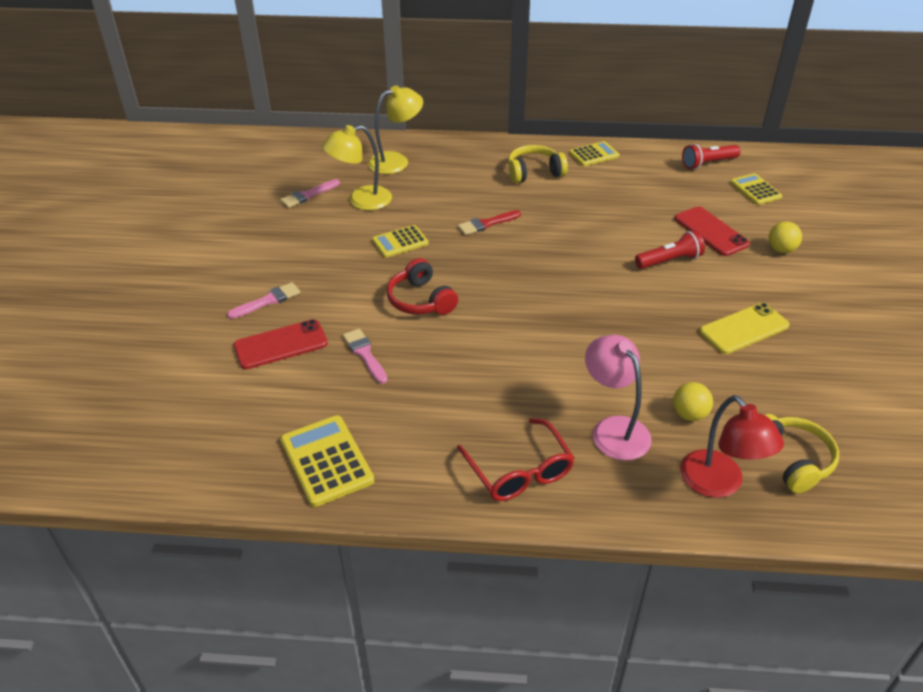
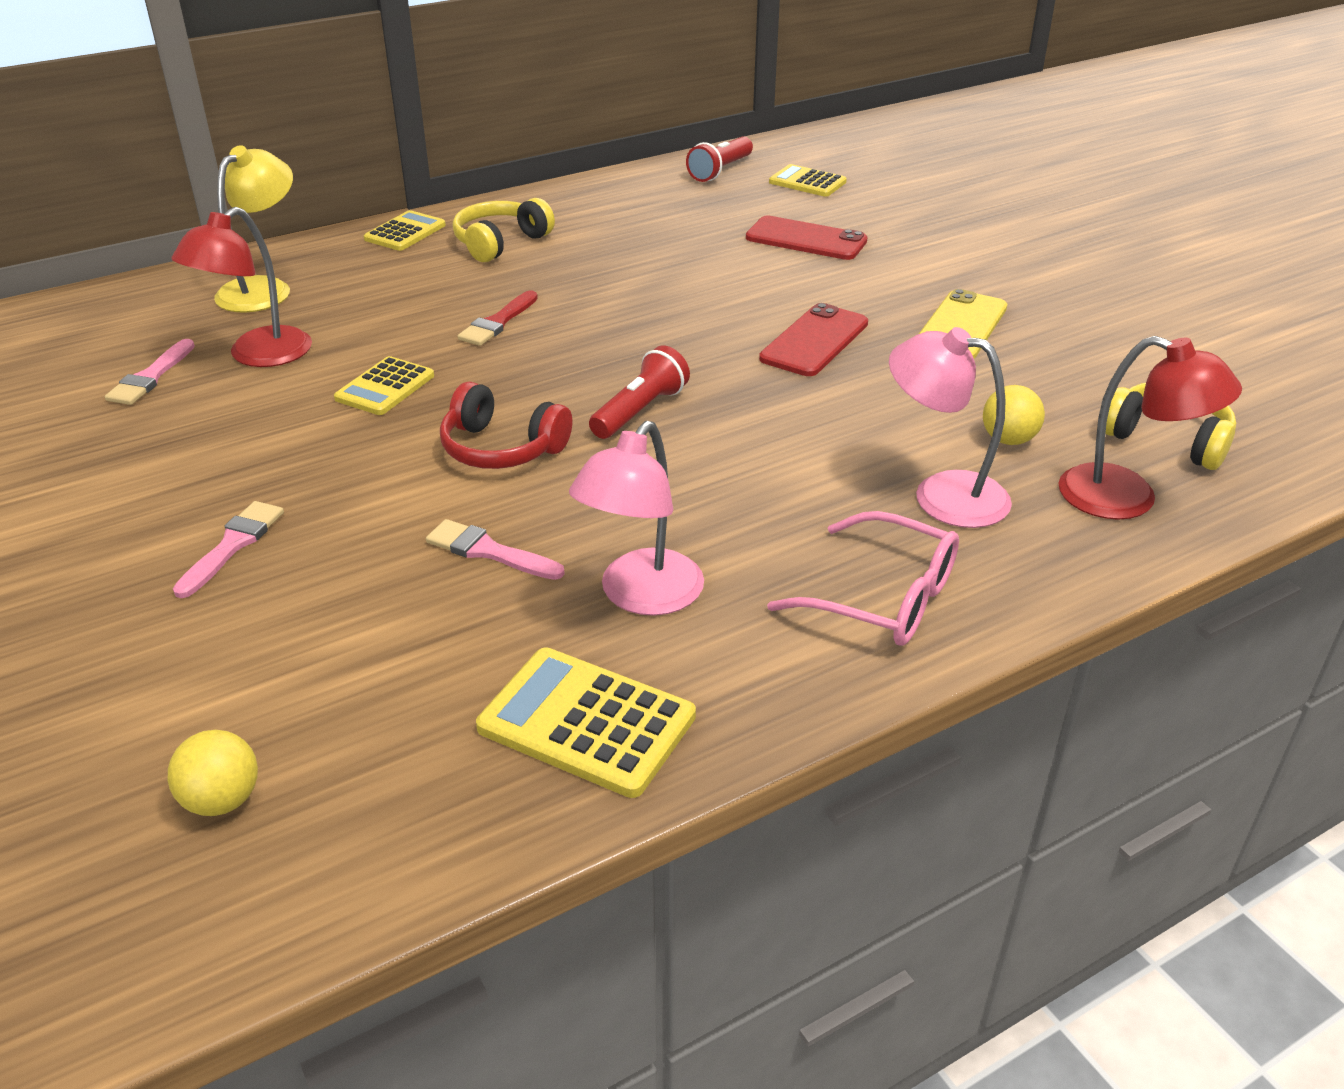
camera: 35 degrees left, 5 degrees down
red phone [234,319,328,369] -> red phone moved to [759,303,868,376]
yellow lamp [322,125,392,210] -> red lamp [171,207,312,367]
red glasses [457,418,575,501] -> pink glasses [767,511,959,646]
yellow calculator [569,141,620,166] -> yellow calculator moved to [364,210,446,251]
red flashlight [635,230,705,269] -> red flashlight moved to [589,346,690,439]
yellow ball [769,221,802,253] -> yellow ball moved to [168,730,258,816]
none -> pink lamp [569,421,704,616]

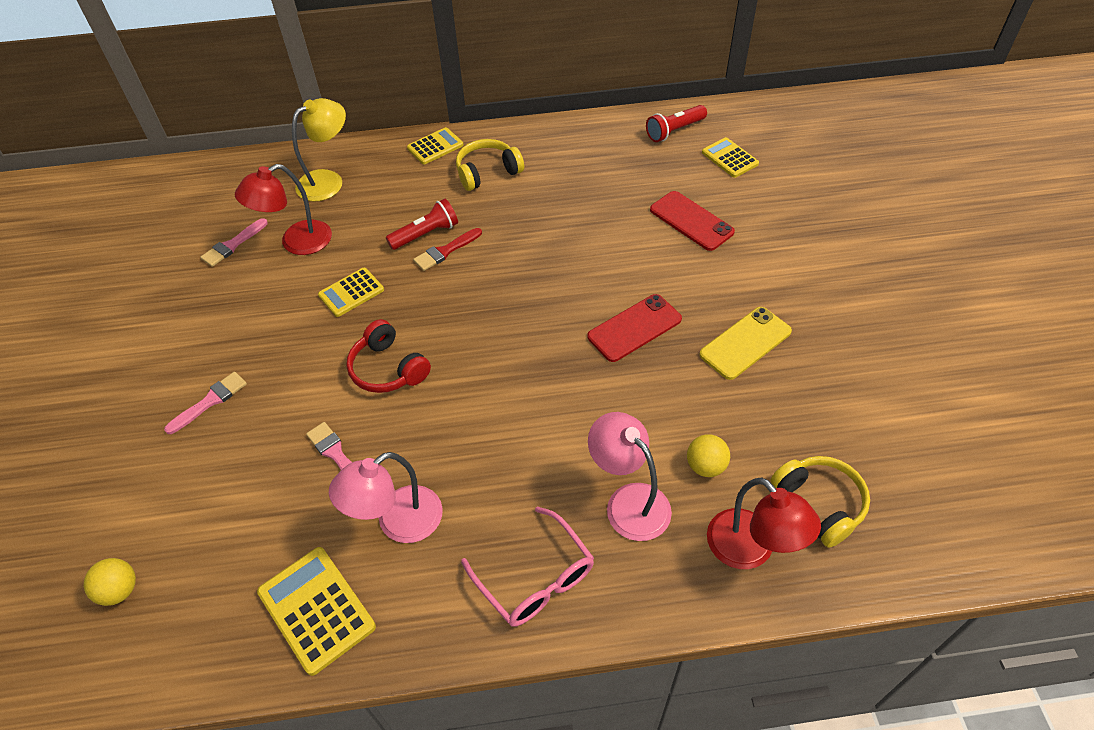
camera: 25 degrees right, 15 degrees up
red flashlight [589,346,690,439] -> red flashlight moved to [386,198,458,250]

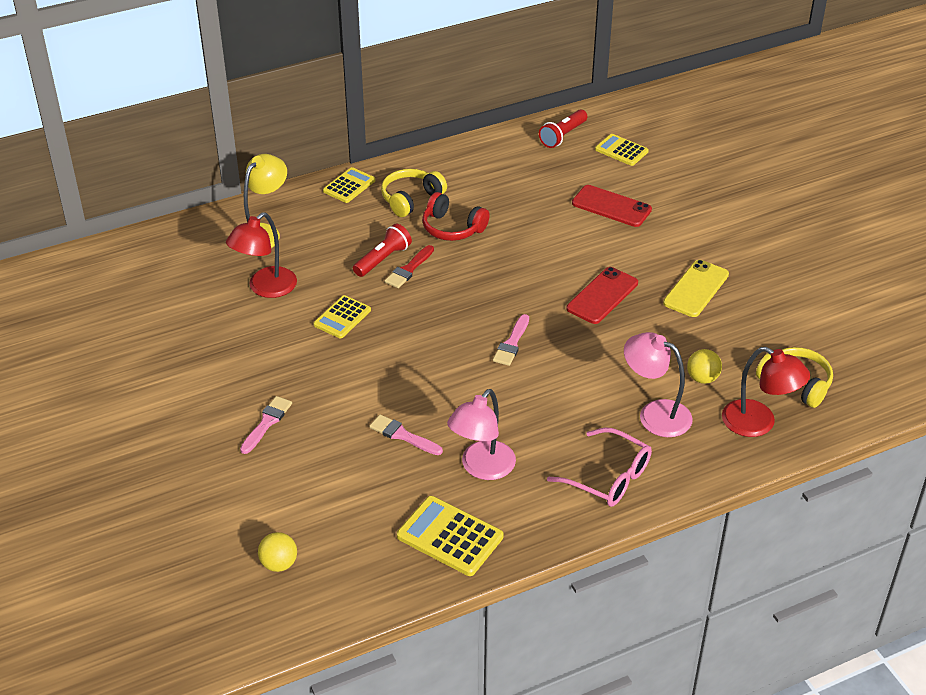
camera: 20 degrees left, 10 degrees down
pink brush [200,218,268,267] -> pink brush moved to [493,314,529,366]
red headphones [346,319,431,393] -> red headphones moved to [422,192,490,241]

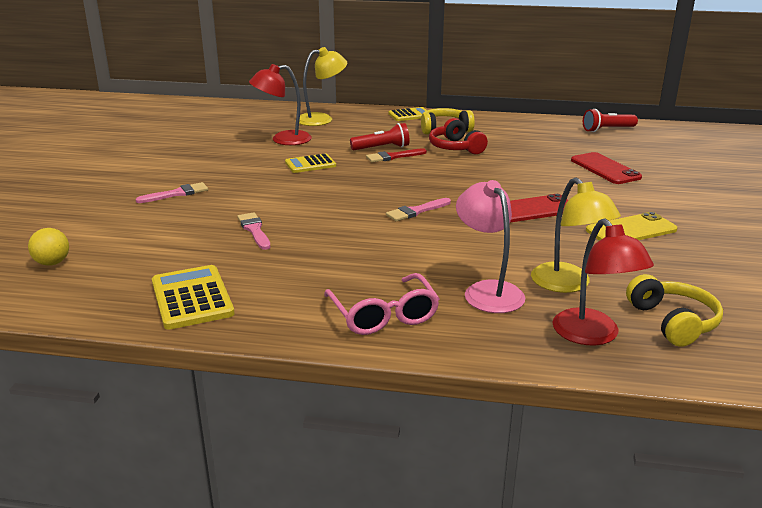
camera: 35 degrees right, 15 degrees down
pink lamp [447,389,516,480] -> none
yellow calculator [595,134,649,166] -> none
yellow ball [687,349,722,384] -> yellow lamp [531,177,621,293]

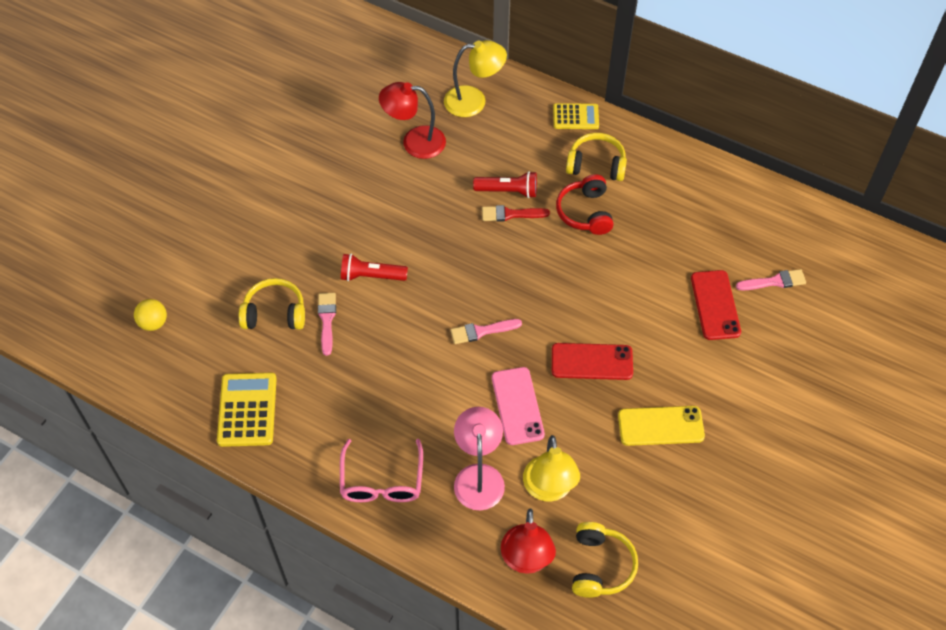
camera: 20 degrees right, 30 degrees up
pink brush [136,182,208,203] -> pink brush moved to [736,269,806,291]
yellow calculator [285,153,336,173] -> none
red flashlight [583,109,638,132] -> red flashlight moved to [341,254,408,281]
none -> yellow headphones [239,278,305,330]
none -> pink phone [492,367,545,445]

